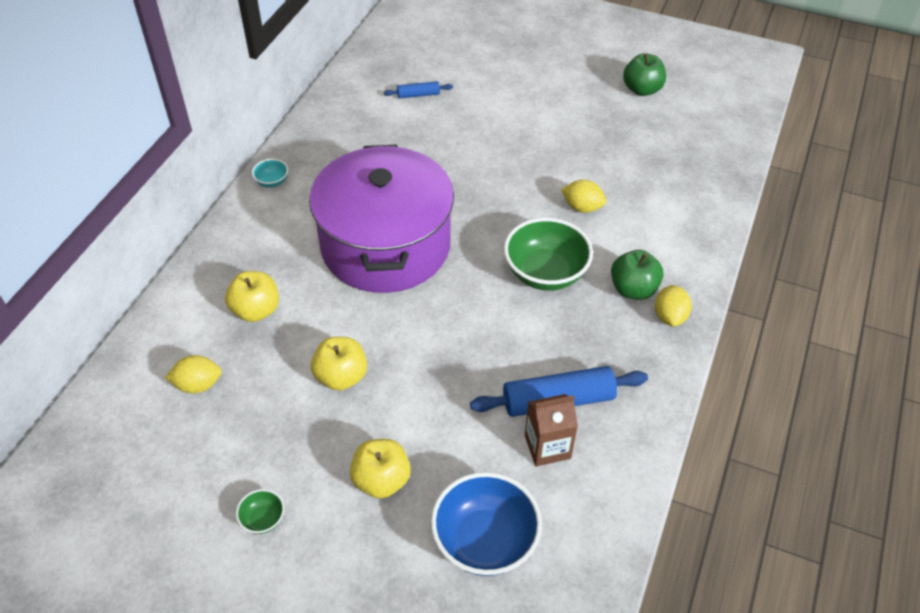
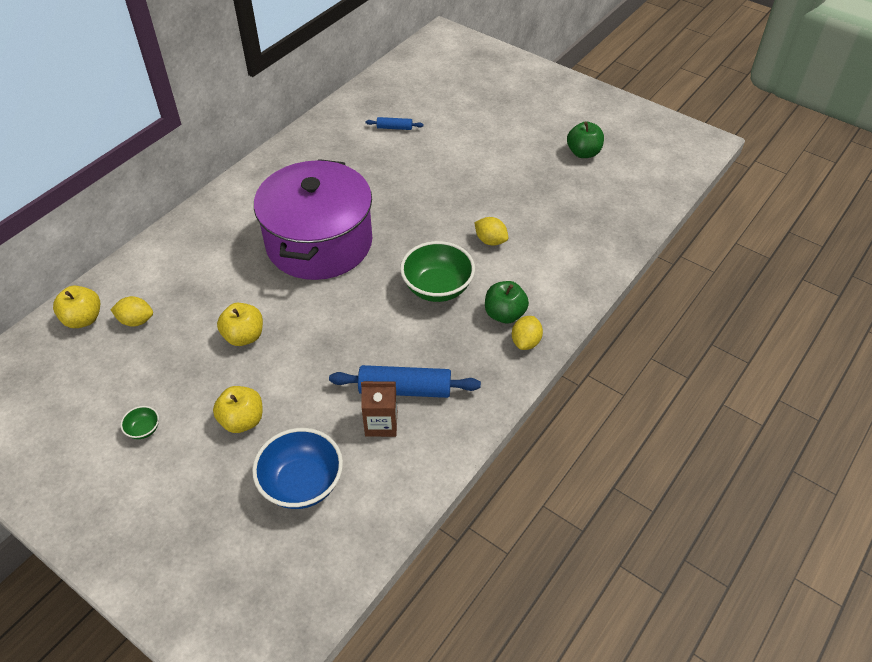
camera: 15 degrees right, 0 degrees up
yellow apple [225,271,279,322] -> yellow apple moved to [53,285,100,328]
turquoise bowl [252,159,288,187] -> none

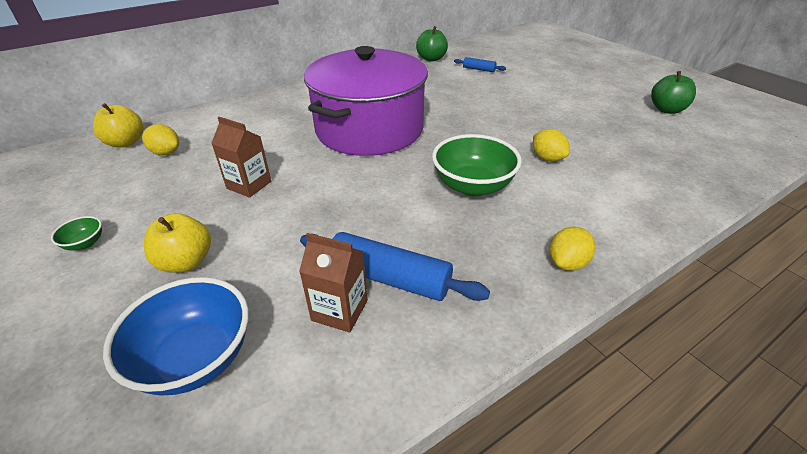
camera: 20 degrees right, 10 degrees down
yellow apple [217,303,263,346] -> brown carton [211,117,271,198]
green apple [485,281,529,323] -> green apple moved to [416,26,448,62]

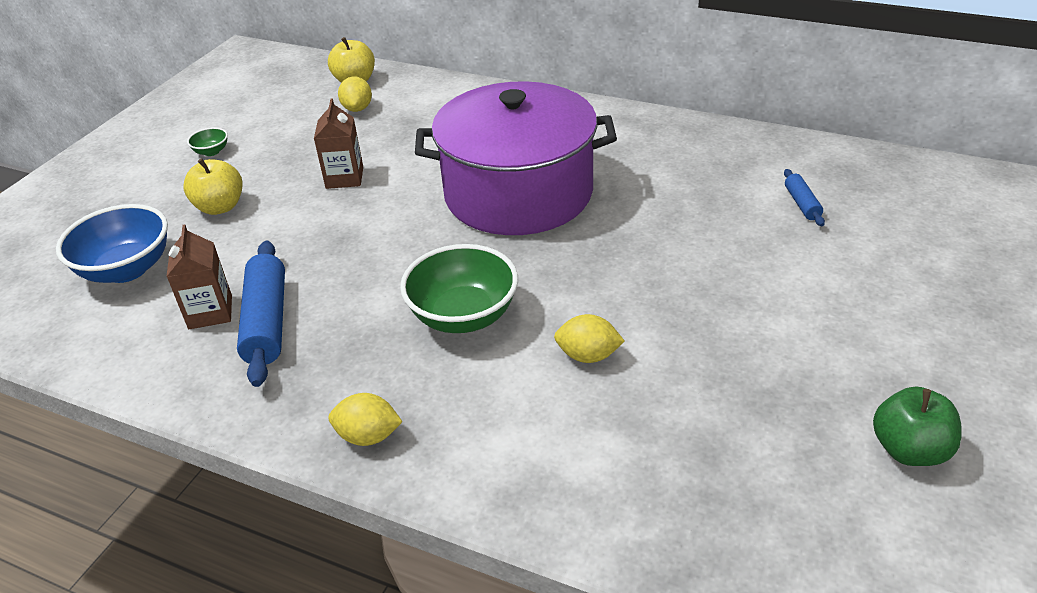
camera: 60 degrees right, 0 degrees up
green apple [416,26,448,62] -> none
yellow lemon [533,129,570,161] -> yellow lemon turned 75 degrees clockwise [554,314,625,363]

